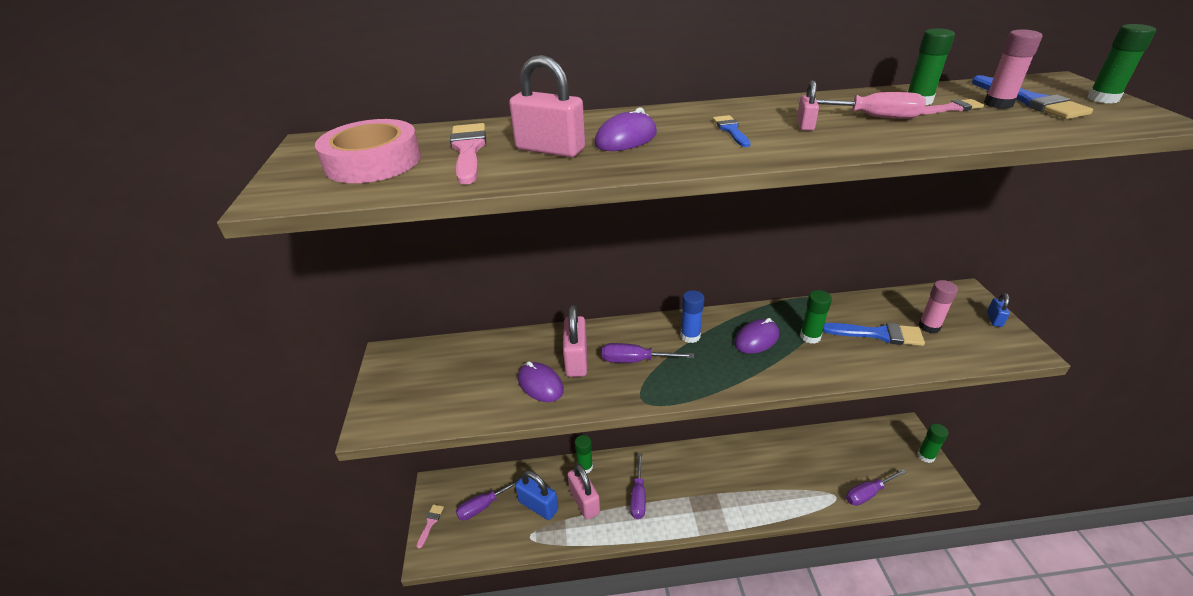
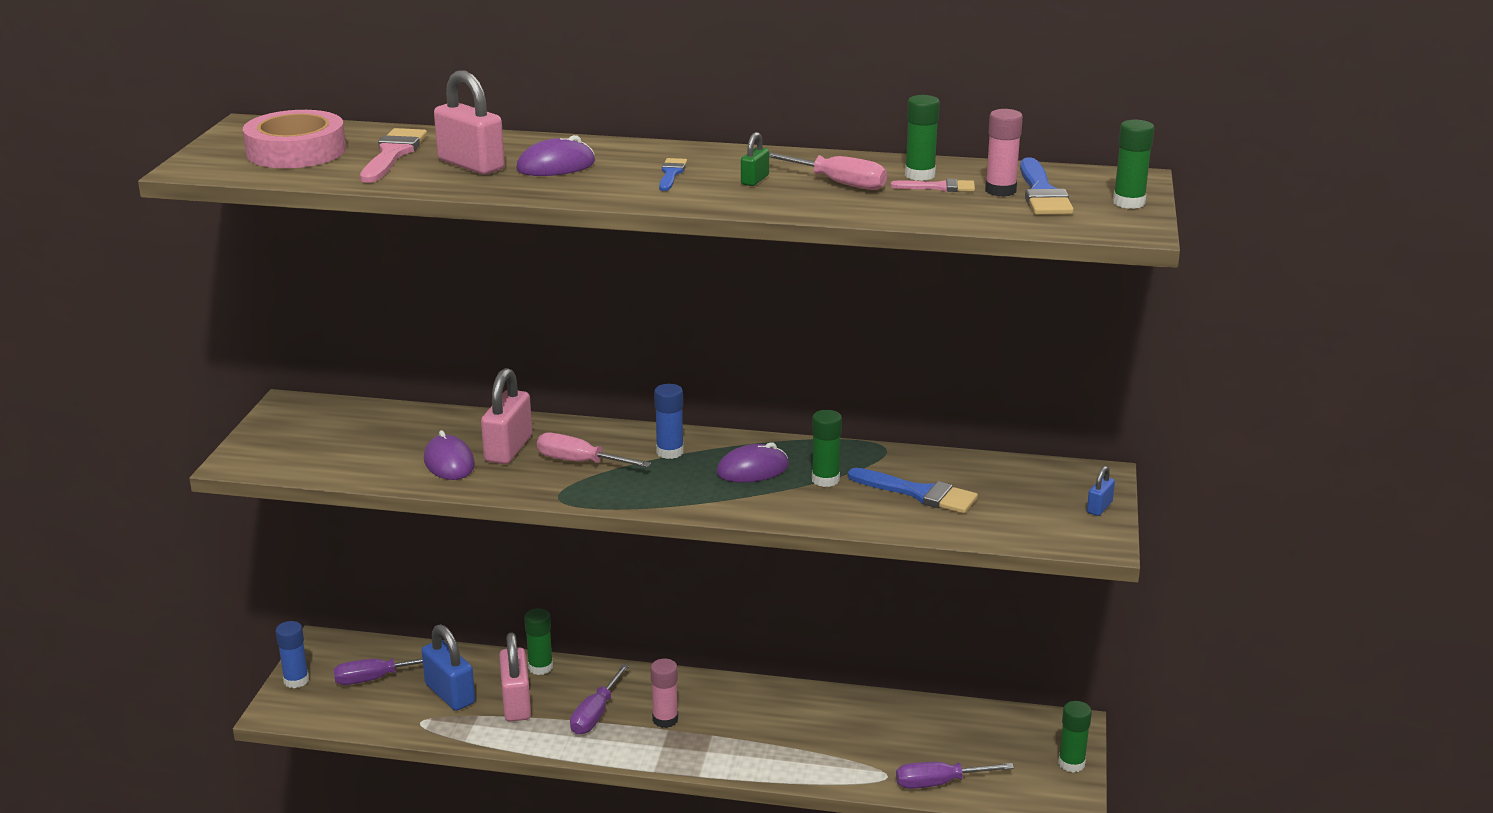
camera: 15 degrees right, 10 degrees down
pink brush [417,504,444,549] -> blue glue stick [276,621,309,688]
purple screwdriver [602,343,694,363] -> pink screwdriver [537,433,651,467]
pink padlock [797,80,819,131] -> green padlock [741,132,769,186]
pink glue stick [918,280,958,333] -> pink glue stick moved to [651,659,678,728]

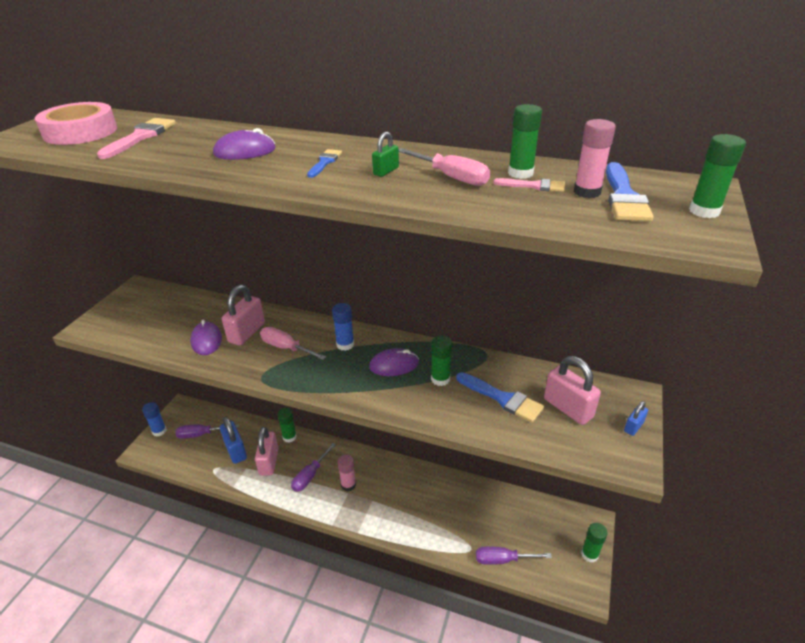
camera: 10 degrees right, 10 degrees up
pink padlock [434,70,505,175] -> pink padlock moved to [544,356,601,425]

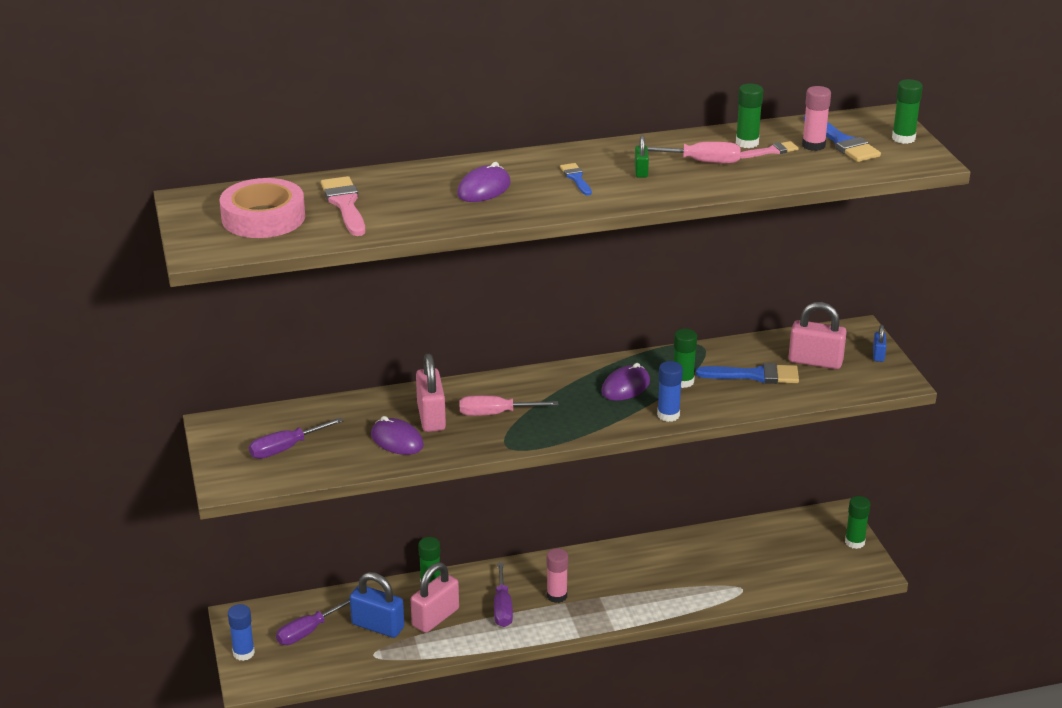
camera: 35 degrees left, 5 degrees down
pink padlock [255,427,279,476] -> pink padlock turned 75 degrees clockwise [411,562,459,633]
blue glue stick [332,303,354,351] -> blue glue stick moved to [657,361,683,422]
purple screwdriver [476,546,552,565] -> purple screwdriver moved to [249,417,344,459]

